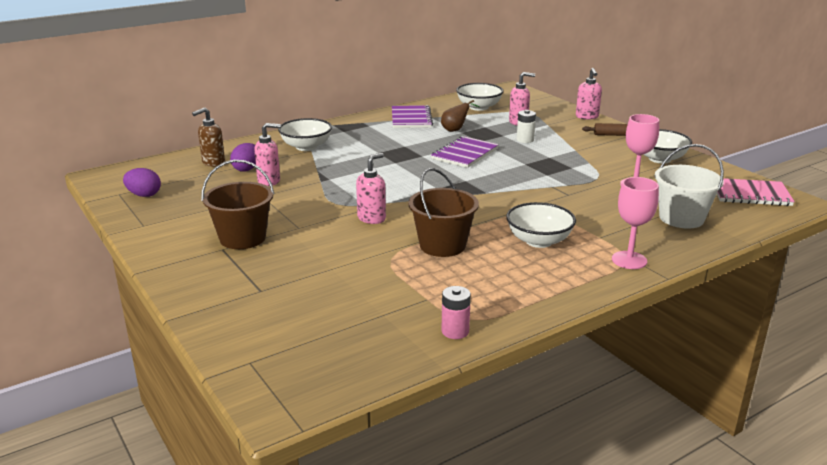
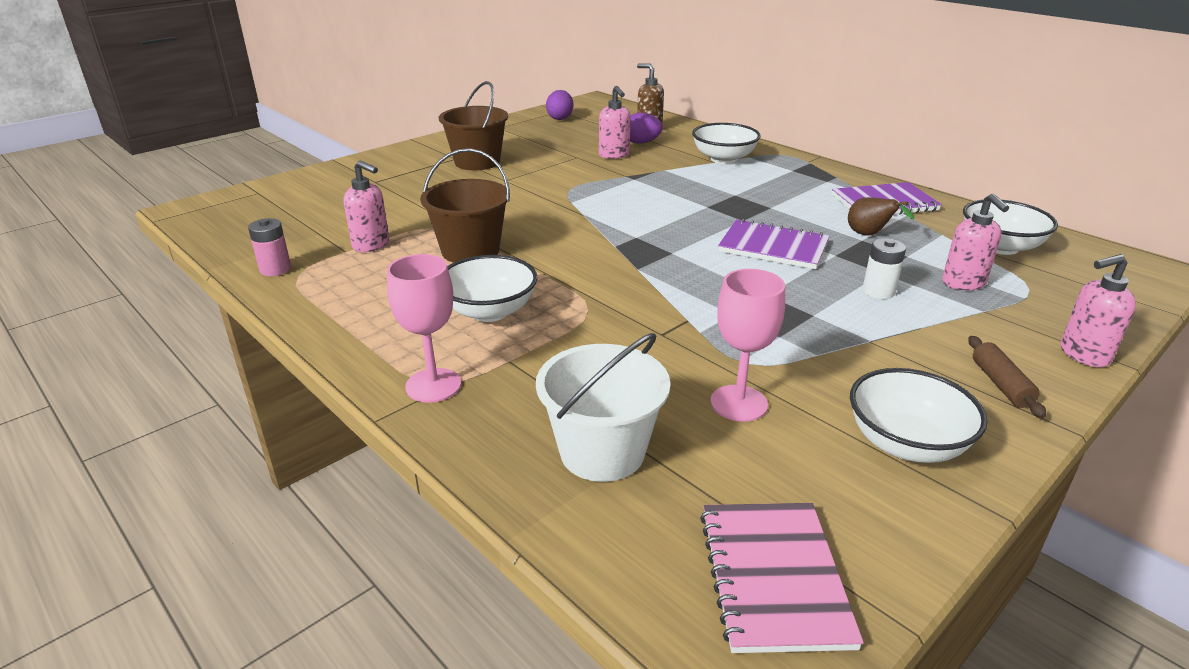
camera: 80 degrees right, 5 degrees up
pink soap dispenser [356,153,386,224] -> pink soap dispenser moved to [343,160,389,252]

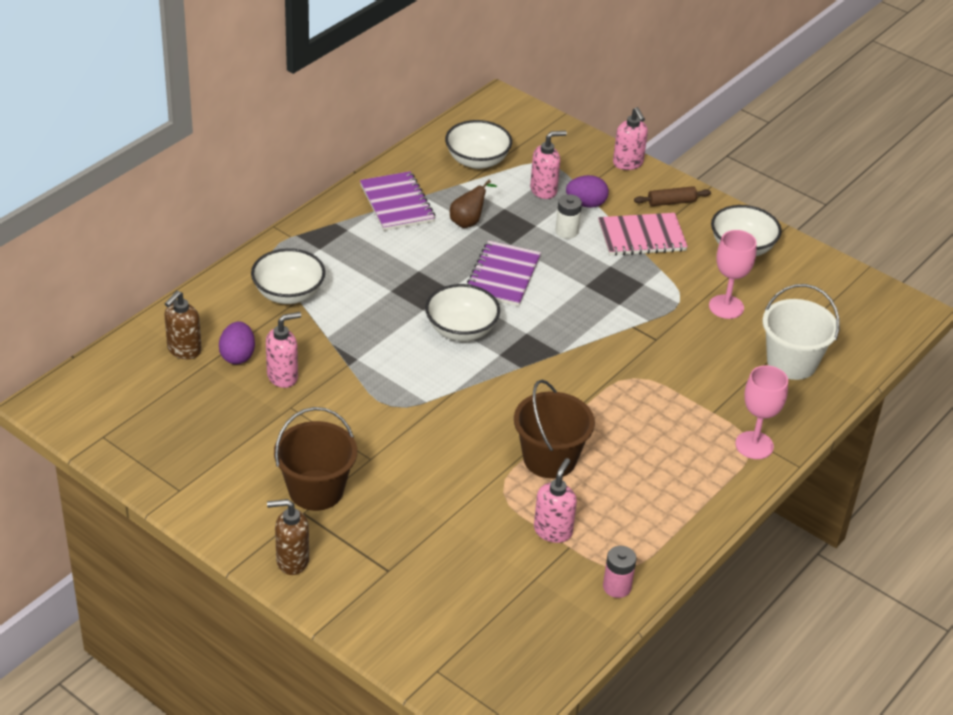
camera: 100 degrees left, 10 degrees up
white bowl [447,255,537,322] -> white bowl moved to [425,284,500,341]
purple egg [546,90,574,120] -> purple egg moved to [566,175,609,208]
pink notebook [700,503,864,653] -> pink notebook moved to [598,213,688,256]
none -> brown soap dispenser [267,499,309,575]

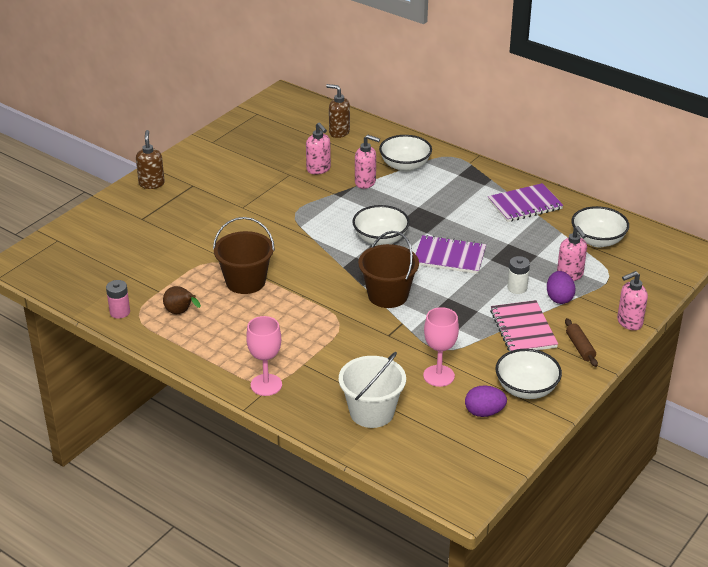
camera: 90 degrees right, 5 degrees down
purple egg [219,321,255,364] -> purple egg moved to [465,385,507,417]
brown bucket [274,407,357,511] -> brown bucket moved to [358,231,419,308]
brown pear [450,180,497,228] -> brown pear moved to [163,286,201,314]
pink soap dispenser [534,458,577,543] -> pink soap dispenser moved to [355,135,380,189]

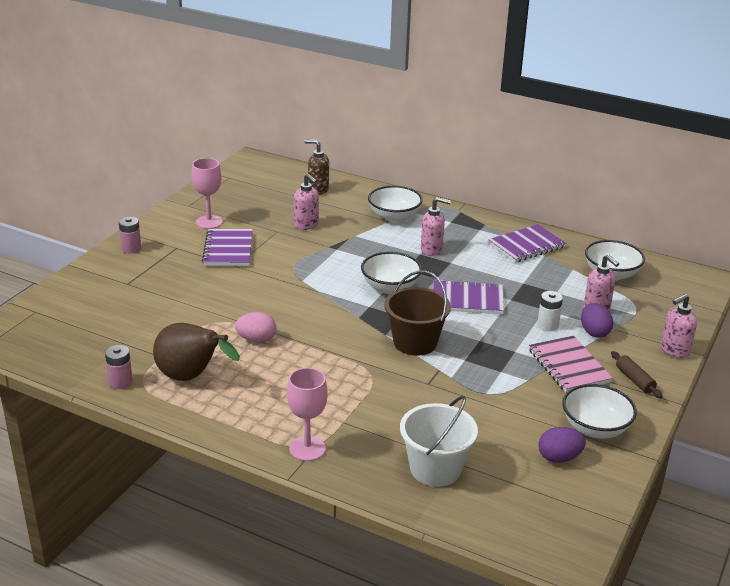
camera: 10 degrees left, 5 degrees down
brown soap dispenser [136,130,165,189] -> pink battery [119,217,141,254]
brown pear [163,286,201,314] -> brown pear [153,323,240,381], size x1.82
brown bucket [213,217,275,294] -> pink egg [235,312,276,343]
pink soap dispenser [355,135,380,189] -> pink soap dispenser moved to [421,197,451,256]
pink goblet [423,307,459,387] -> pink goblet moved to [191,158,223,229]
none -> purple notebook [202,229,253,266]

